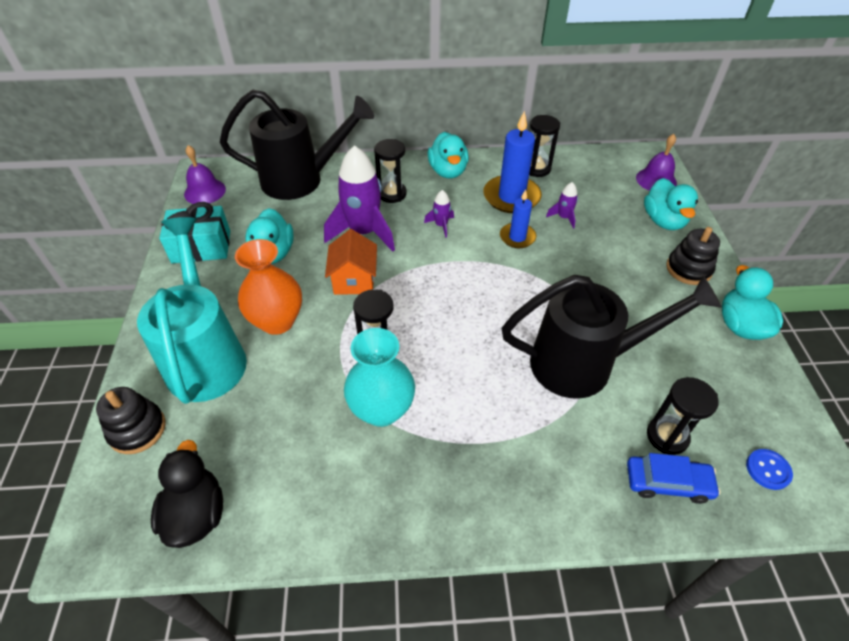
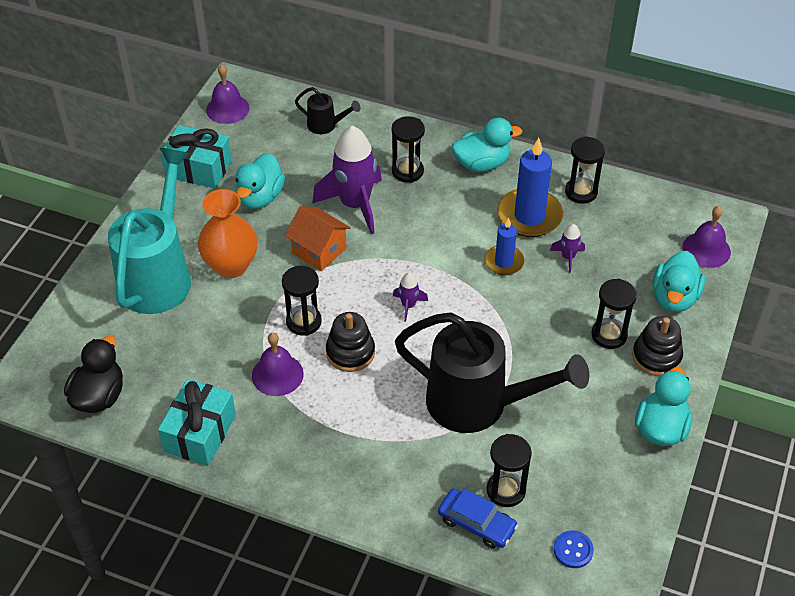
camera: 25 degrees right, 0 degrees up
black stacking toy [96,387,166,454] -> black stacking toy moved to [326,312,375,372]
black watering can [220,89,374,200] -> black watering can [295,87,360,134], size x0.43
orange house [325,229,377,295] -> orange house turned 75 degrees counterclockwise [285,206,351,271]
turquoise vase [344,328,415,427] -> purple bell [252,333,304,396]
purple rocket [424,190,454,238] -> purple rocket moved to [393,273,428,322]
turquoise duck [427,132,469,178] -> turquoise duck turned 120 degrees counterclockwise [452,118,522,172]
none -> turquoise gift [158,379,236,466]
none -> black hourglass [591,279,637,349]

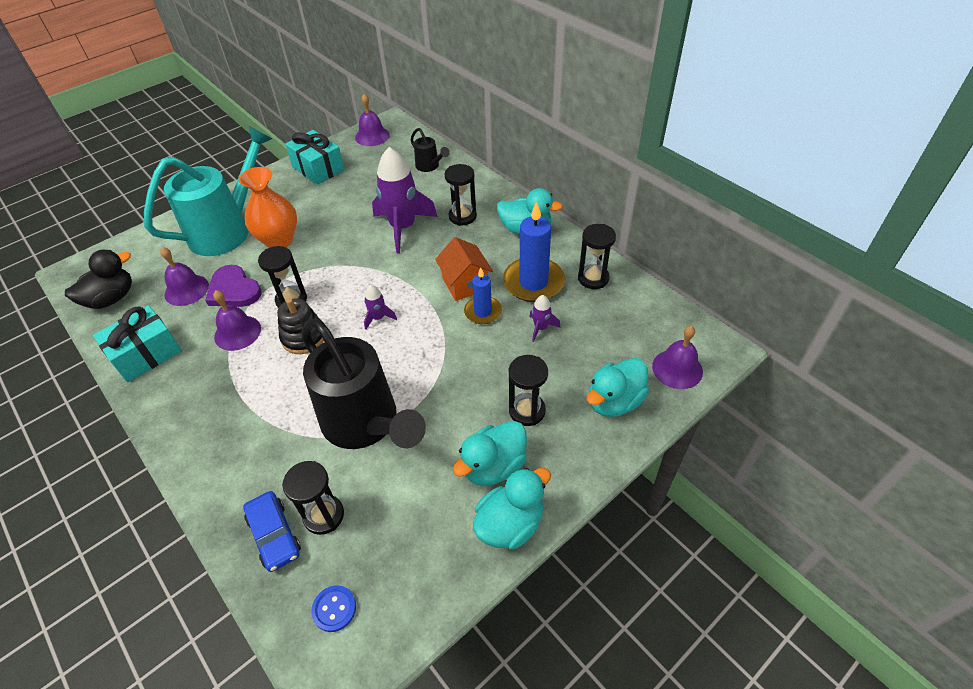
camera: 30 degrees right, 0 degrees up
turquoise duck [235,153,285,209] -> turquoise duck moved to [453,421,527,486]
orange house [285,206,351,271] -> orange house moved to [435,237,493,301]
black stacking toy [632,316,683,376] -> none
none -> purple bell [160,247,209,306]
none -> purple heart [205,265,262,307]

